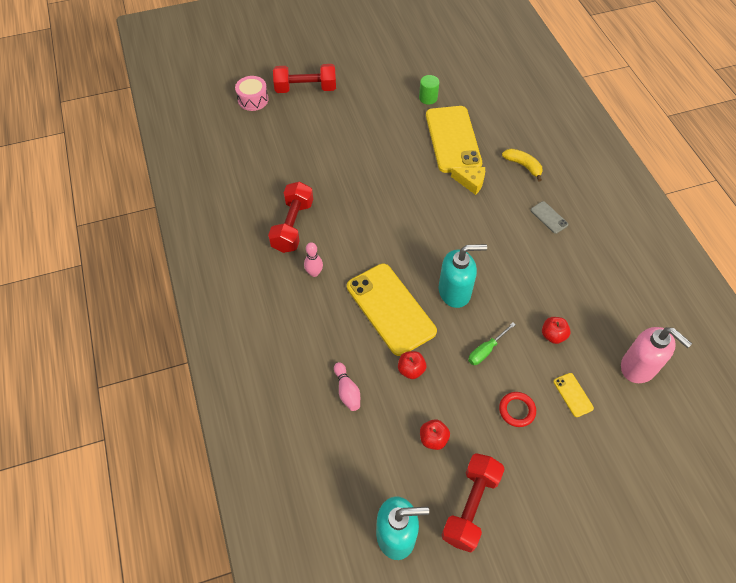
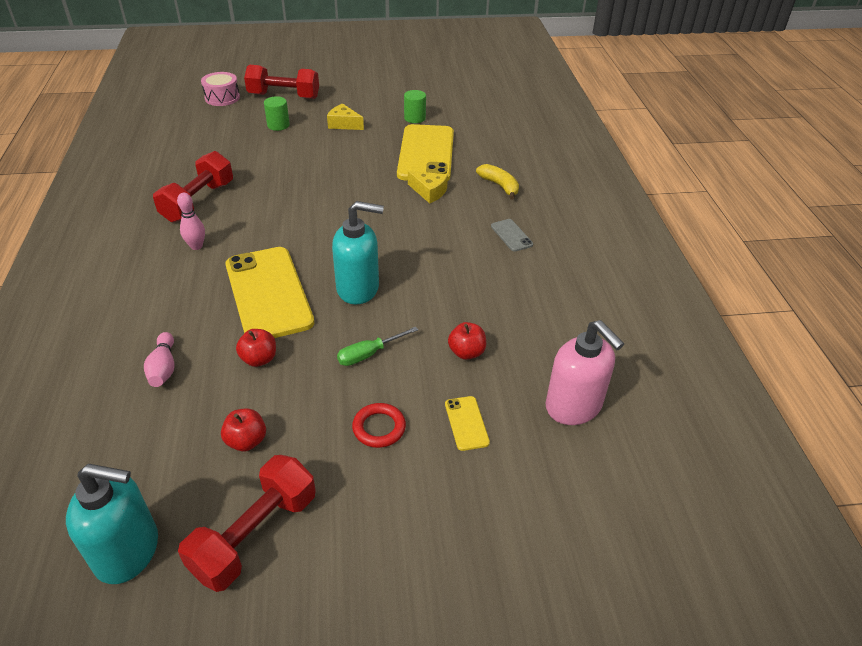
camera: 10 degrees right, 15 degrees down
none -> green cylinder [264,96,290,131]
none -> yellow cheese [327,104,364,130]

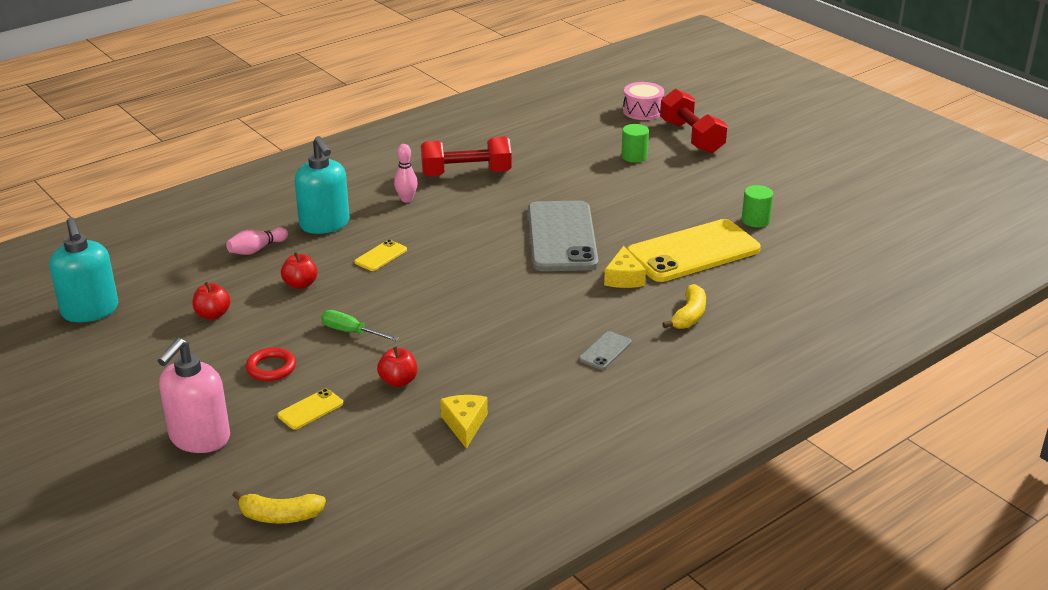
camera: 60 degrees right, 10 degrees down
red dumbbell [178,455,316,592] -> none
yellow phone [226,247,314,338] -> yellow phone [355,240,407,271], size x0.41
yellow cheese [327,104,364,130] -> yellow cheese moved to [440,395,488,449]
turquoise soap dispenser [332,201,384,304] -> turquoise soap dispenser moved to [295,136,349,234]
pink soap dispenser [546,320,624,425] -> pink soap dispenser moved to [157,338,230,453]
none -> yellow banana [232,491,326,523]
none -> grey phone [528,201,598,271]

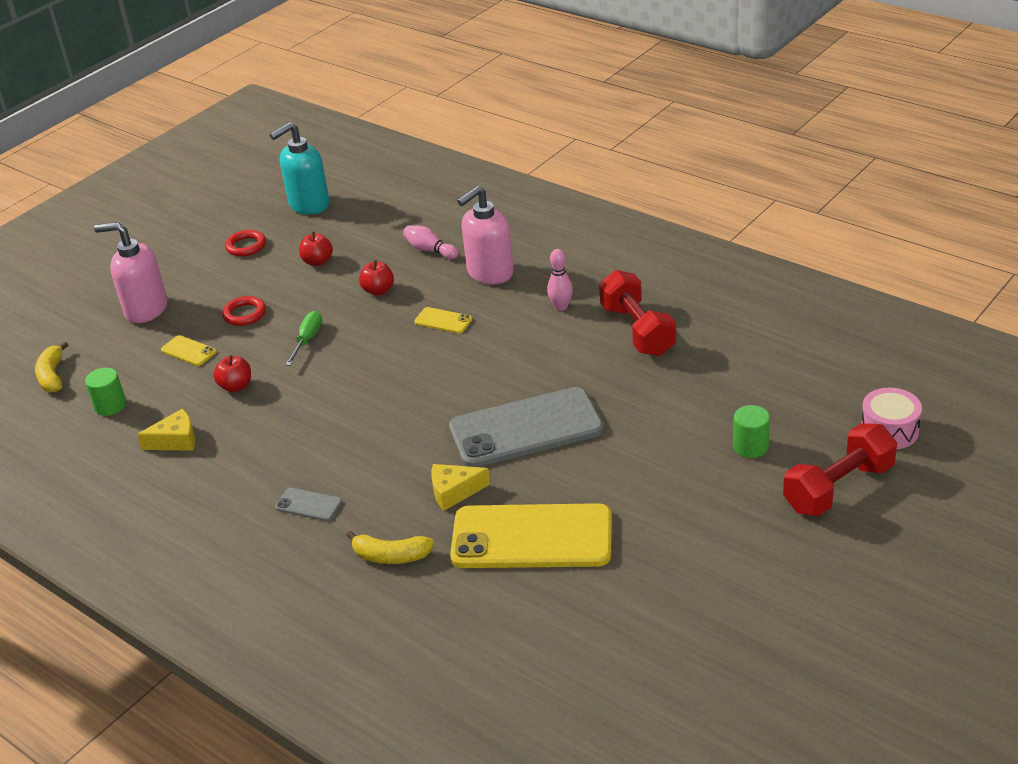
camera: 80 degrees right, 5 degrees up
turquoise soap dispenser [295,136,349,234] -> pink soap dispenser [457,186,514,284]
yellow phone [626,219,761,282] -> yellow phone turned 45 degrees counterclockwise [450,503,612,568]
green cylinder [742,185,773,227] -> green cylinder moved to [85,368,126,416]
none -> red ring [225,230,266,256]

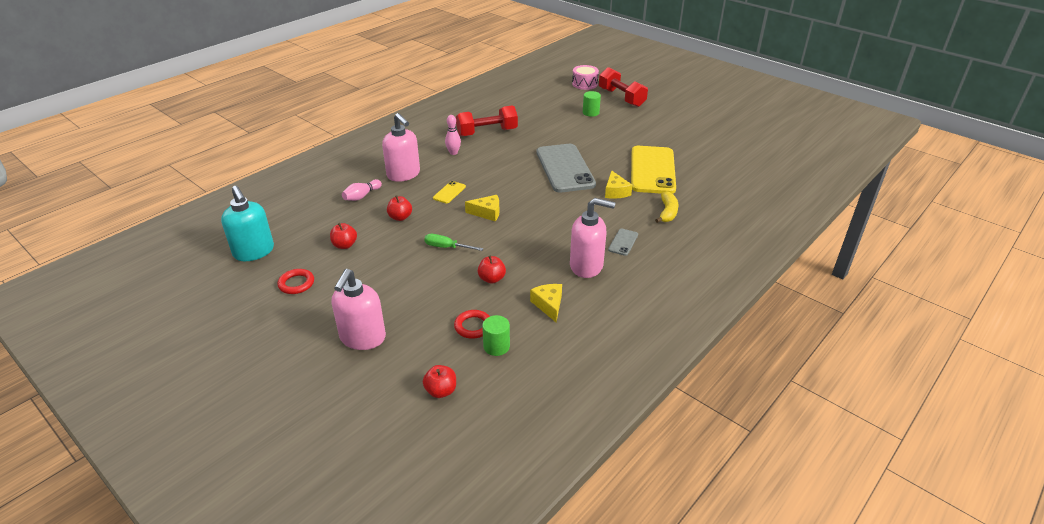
camera: 90 degrees left, 0 degrees up
yellow banana [35,341,68,392] -> red apple [423,365,456,398]
yellow phone [161,335,217,366] -> none
red ring [222,296,266,326] -> red ring moved to [454,310,490,339]
none -> yellow cheese [465,195,499,221]
none -> pink soap dispenser [570,198,616,278]

